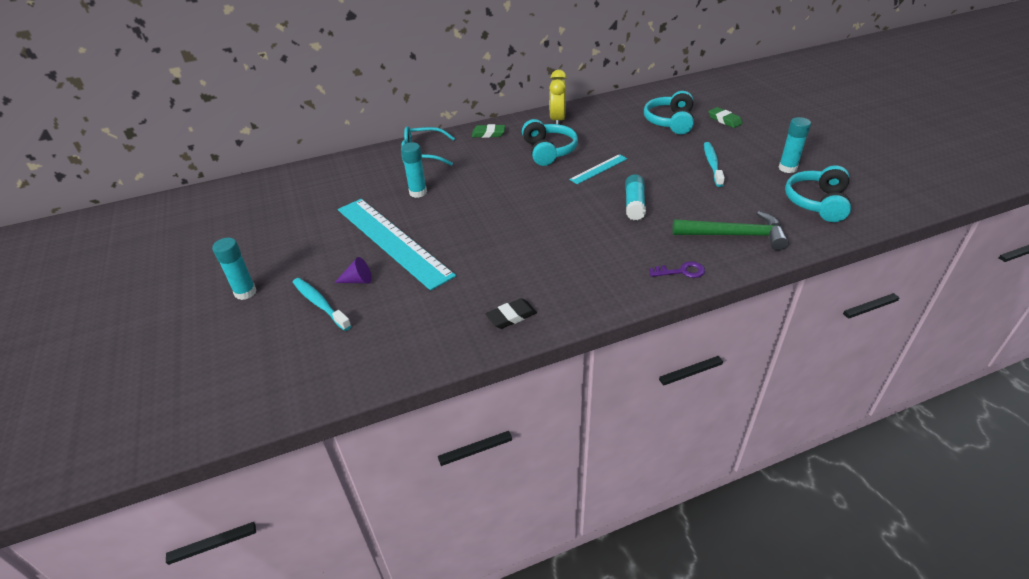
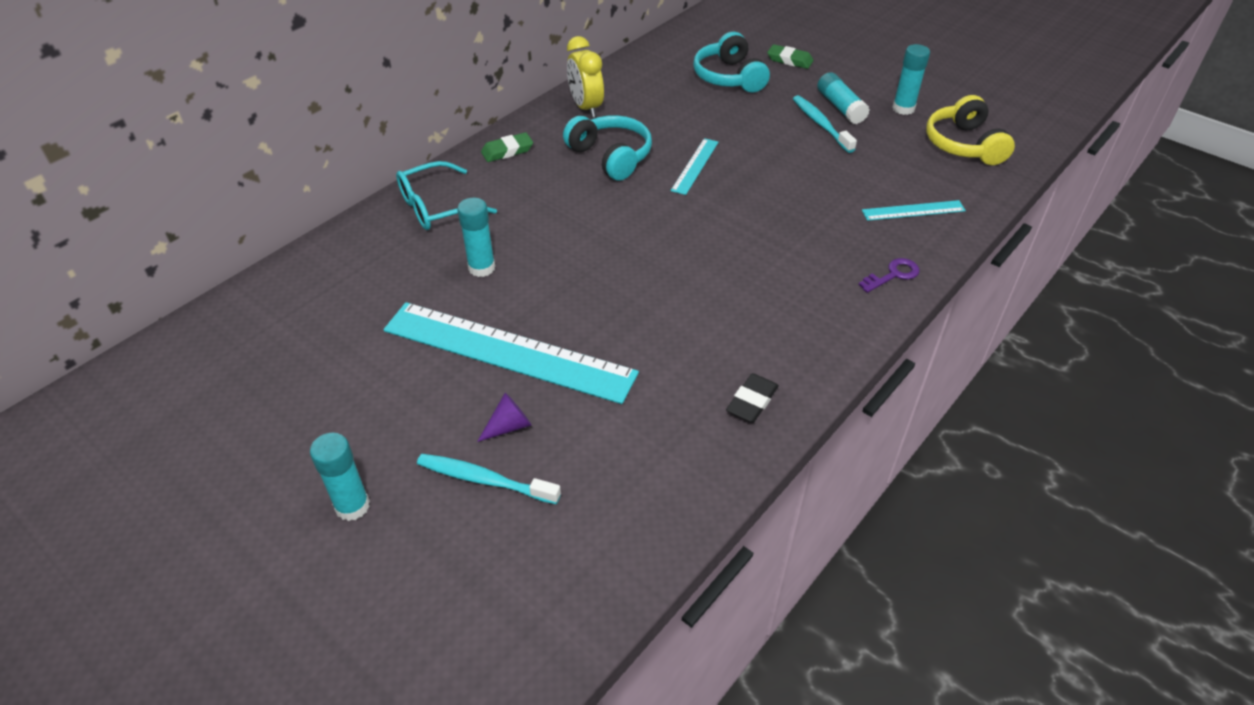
camera: 30 degrees left, 5 degrees up
turquoise glue stick [625,174,646,220] -> turquoise glue stick moved to [817,72,870,124]
green hammer [672,211,789,250] -> turquoise ruler [862,200,966,221]
turquoise headphones [785,165,851,222] -> yellow headphones [926,95,1015,165]

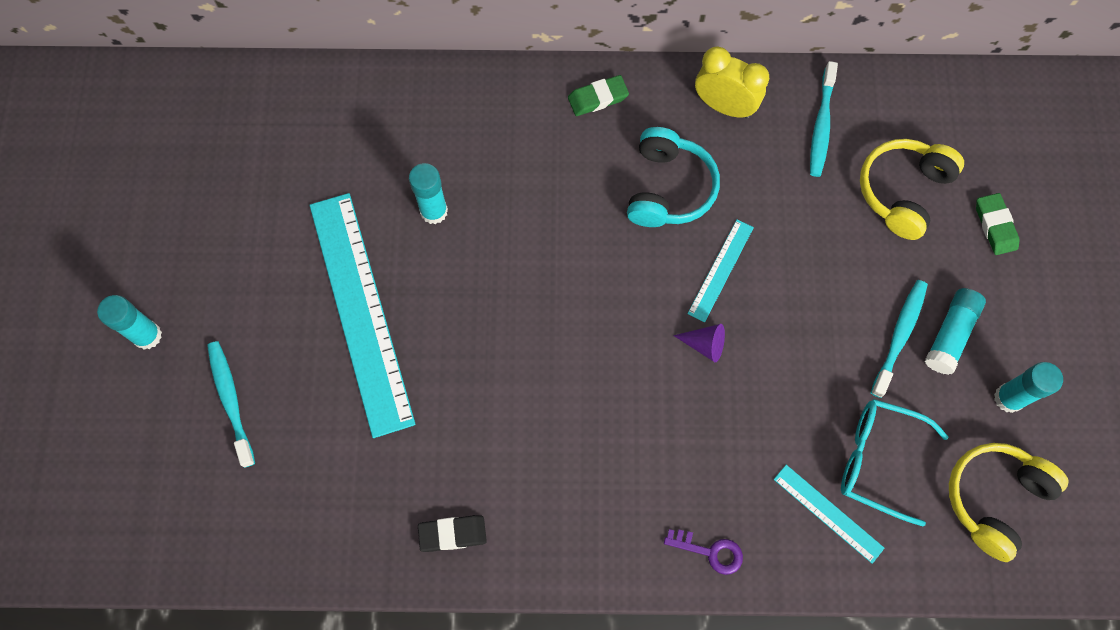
camera: 50 degrees right, 25 degrees up
turquoise glasses [396,161,497,230] -> turquoise glasses moved to [841,399,948,526]
purple cone [477,393,532,442] -> purple cone moved to [673,324,725,362]
green eraser [481,132,533,162] -> green eraser turned 45 degrees counterclockwise [568,75,629,116]
yellow clock [567,36,604,118] -> yellow clock turned 90 degrees clockwise [695,46,769,119]
turquoise ruler [671,138,719,195] -> turquoise ruler turned 45 degrees counterclockwise [687,219,754,323]
turquoise headphones [693,32,770,92] -> yellow headphones [860,139,964,240]
none -> turquoise toothbrush [810,61,838,177]

